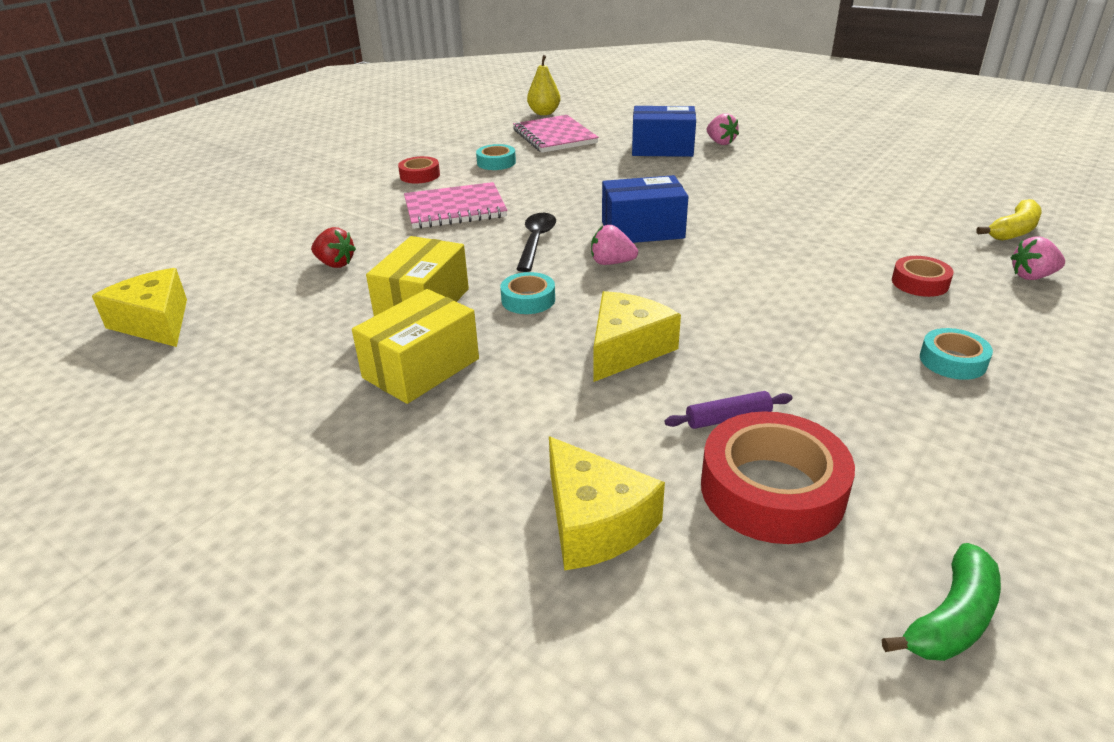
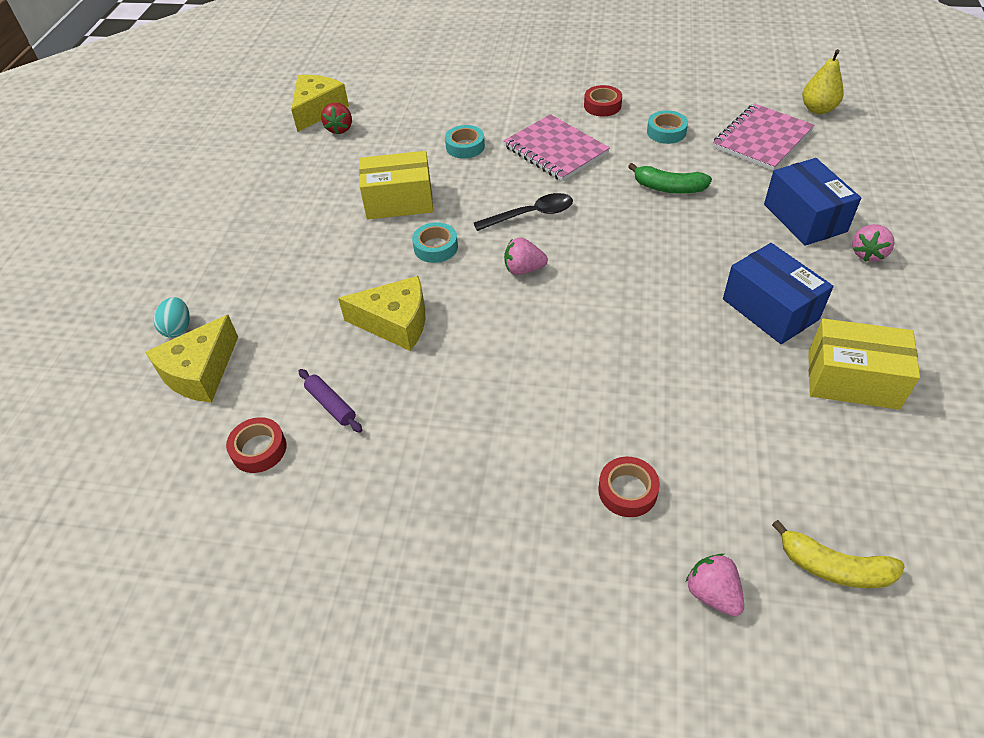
camera: 65 degrees right, 15 degrees up
red strawberry [311,227,356,268] -> red strawberry moved to [321,103,352,135]
yellow box [352,289,479,404] -> yellow box moved to [808,319,920,410]
pink strawberry [591,225,638,265] -> pink strawberry turned 75 degrees counterclockwise [504,237,548,275]
blue box [602,175,689,243] -> blue box moved to [723,243,833,344]
red tape [701,411,855,544] -> red tape [226,417,286,473], size x0.53
green banana [882,543,1001,661] -> green banana moved to [628,163,712,194]
turquoise tape [920,328,993,380] -> turquoise tape moved to [445,125,485,159]
none -> turquoise egg [154,297,190,338]

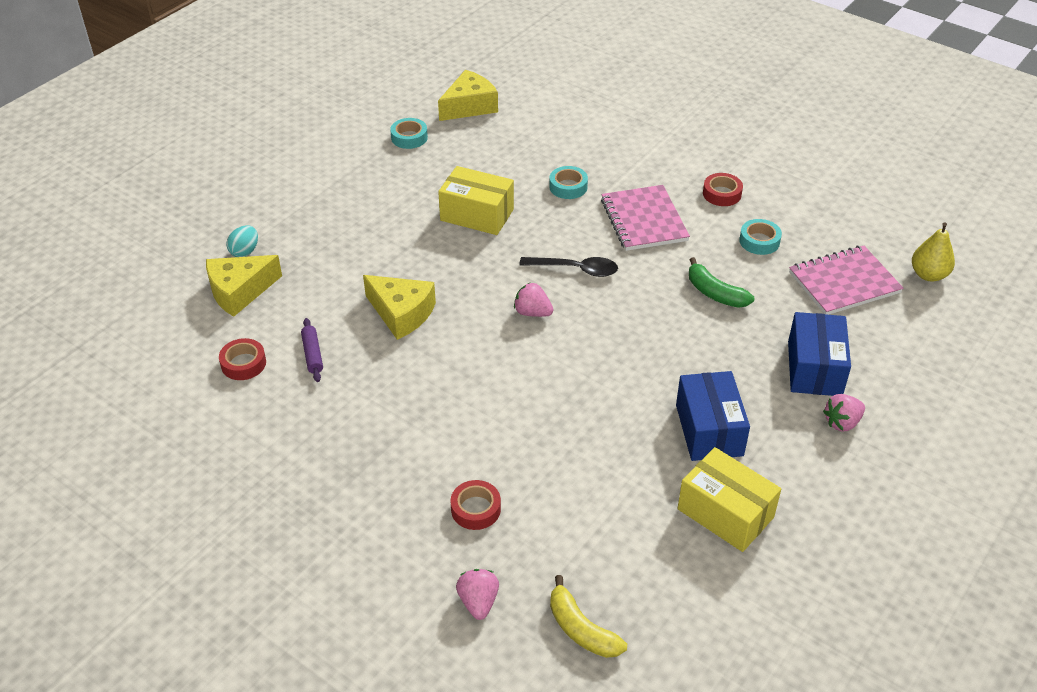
camera: 25 degrees right, 5 degrees down
red strawberry [321,103,352,135] -> none
turquoise tape [412,222,458,263] -> turquoise tape moved to [390,118,428,149]

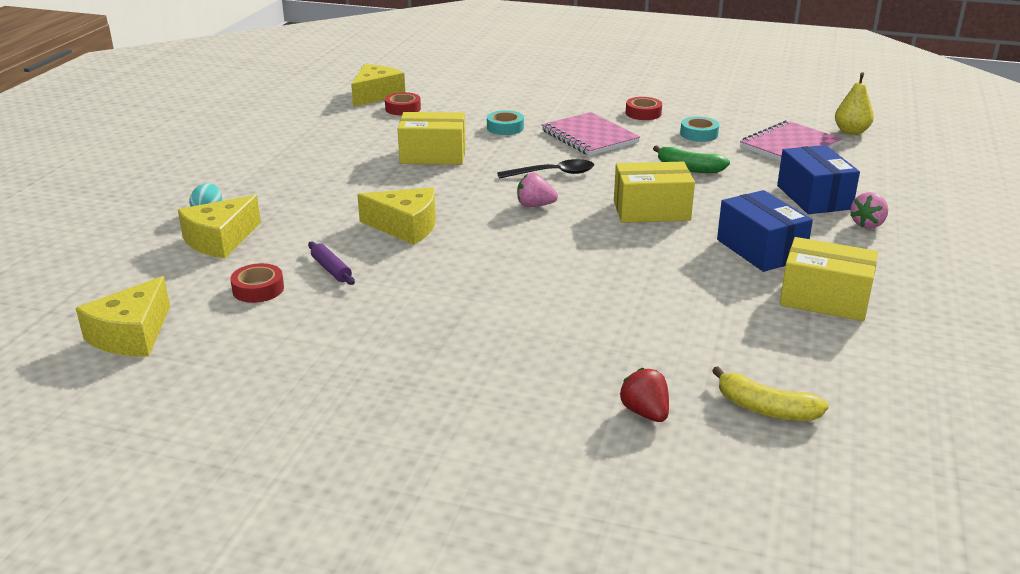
camera: 20 degrees left, 15 degrees down
turquoise tape [390,118,428,149] -> none
red tape [451,480,501,530] -> red tape moved to [385,92,421,115]
pink strawberry [456,569,499,620] -> red strawberry [619,368,669,422]
none -> yellow cheese [76,276,170,357]
none -> yellow box [614,162,695,223]

